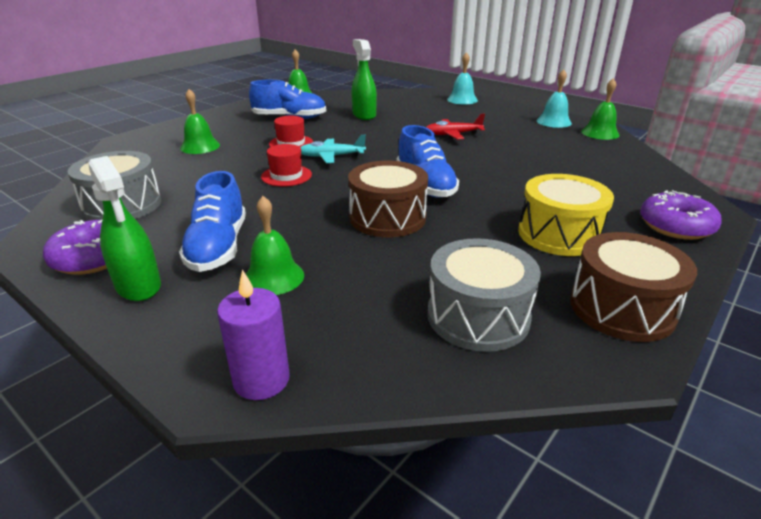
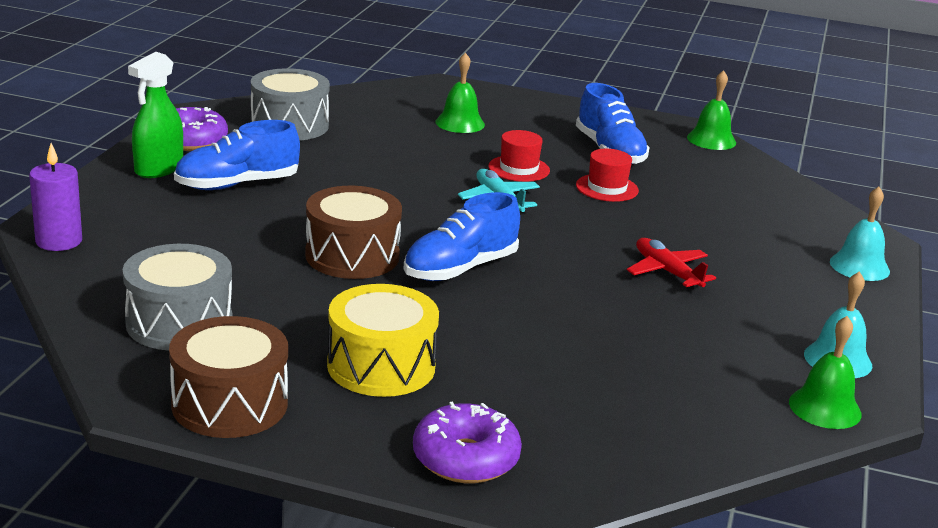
camera: 65 degrees right, 5 degrees down
green bell [246,196,304,295] -> none
red hat [261,144,312,187] -> red hat moved to [576,149,639,202]
green spray bottle [351,39,377,120] -> none

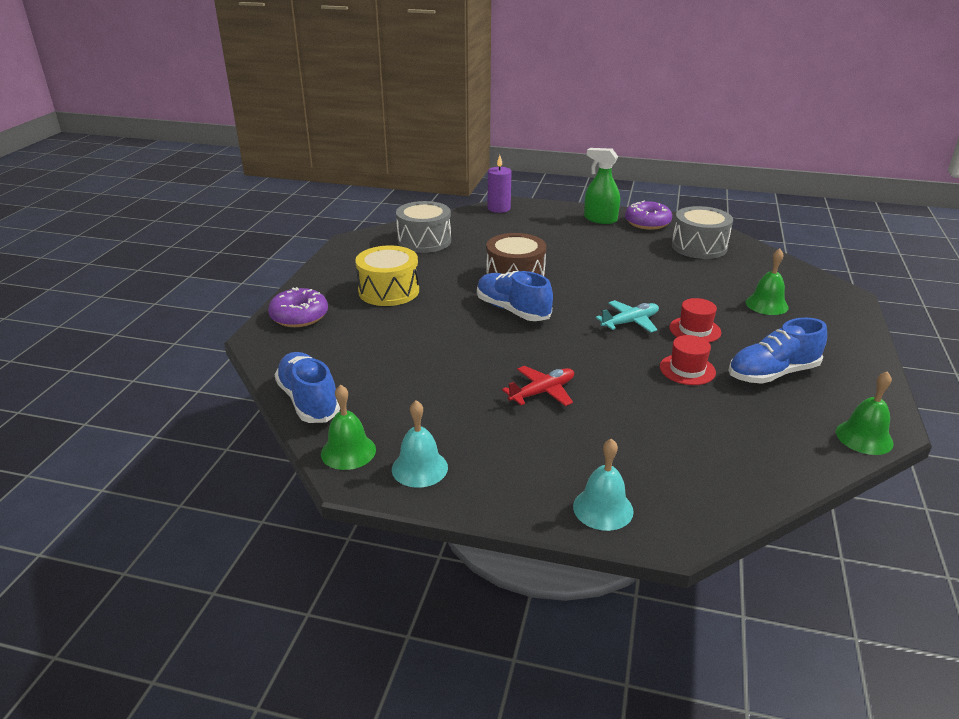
camera: 90 degrees right, 5 degrees up
brown drum [169,316,288,438] -> none
blue shoe [174,120,300,190] -> blue shoe moved to [274,352,340,423]

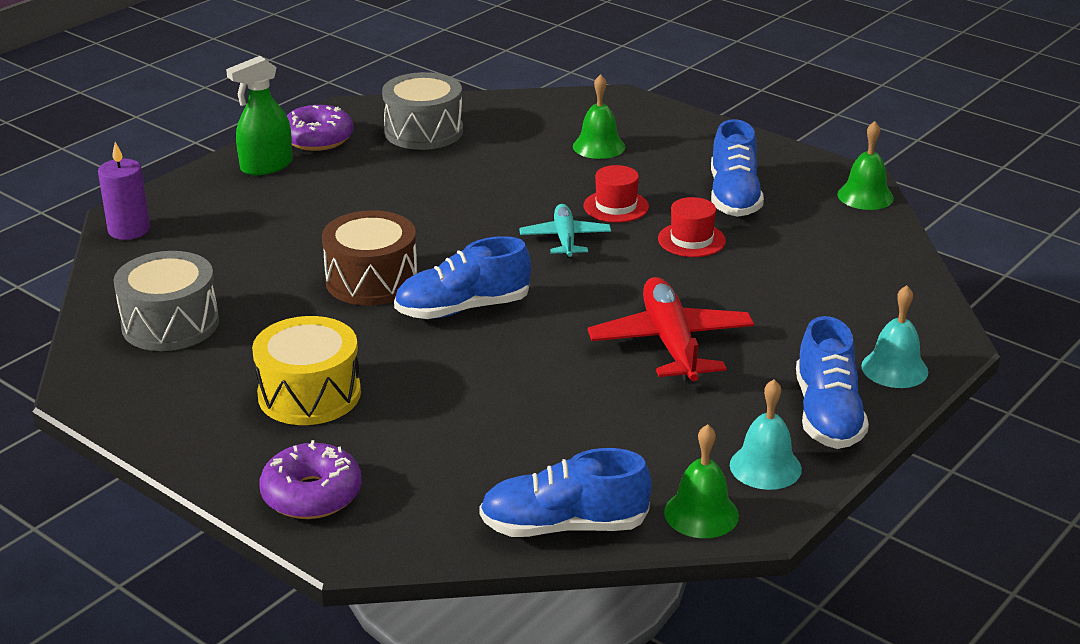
camera: 65 degrees left, 0 degrees up
red plane [502,366,574,406] -> red plane [588,277,754,381], size x1.64
none -> blue shoe [796,316,869,449]

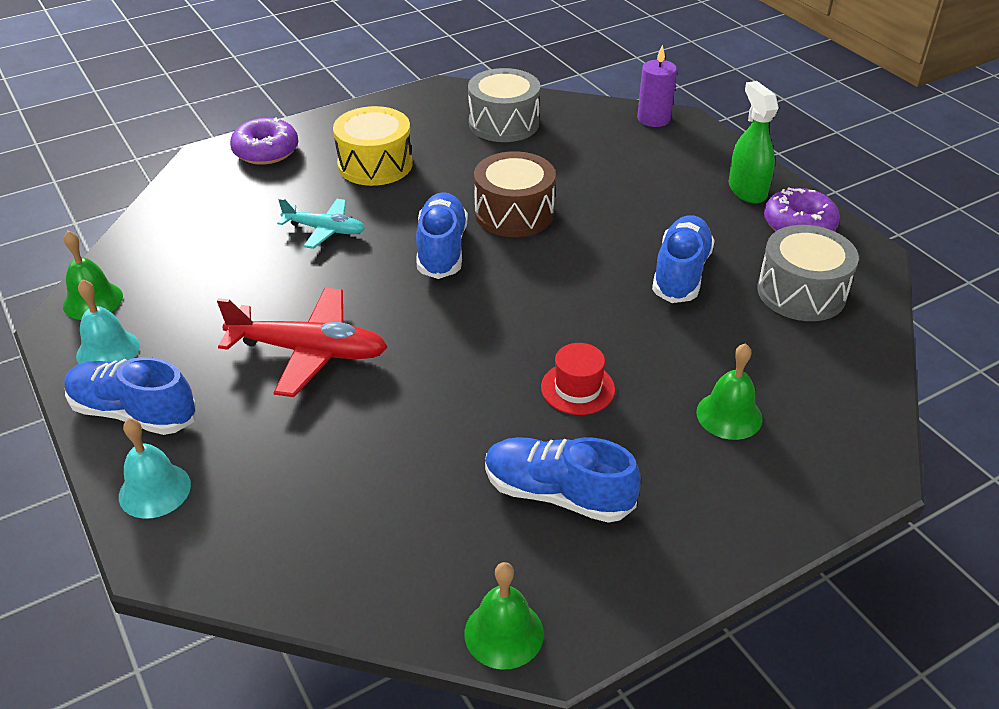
camera: 110 degrees right, 10 degrees up
blue shoe [479,448,652,537] -> blue shoe moved to [652,215,715,303]
turquoise plane [519,204,611,258] -> turquoise plane moved to [277,198,365,249]
red hat [658,197,726,257] -> none

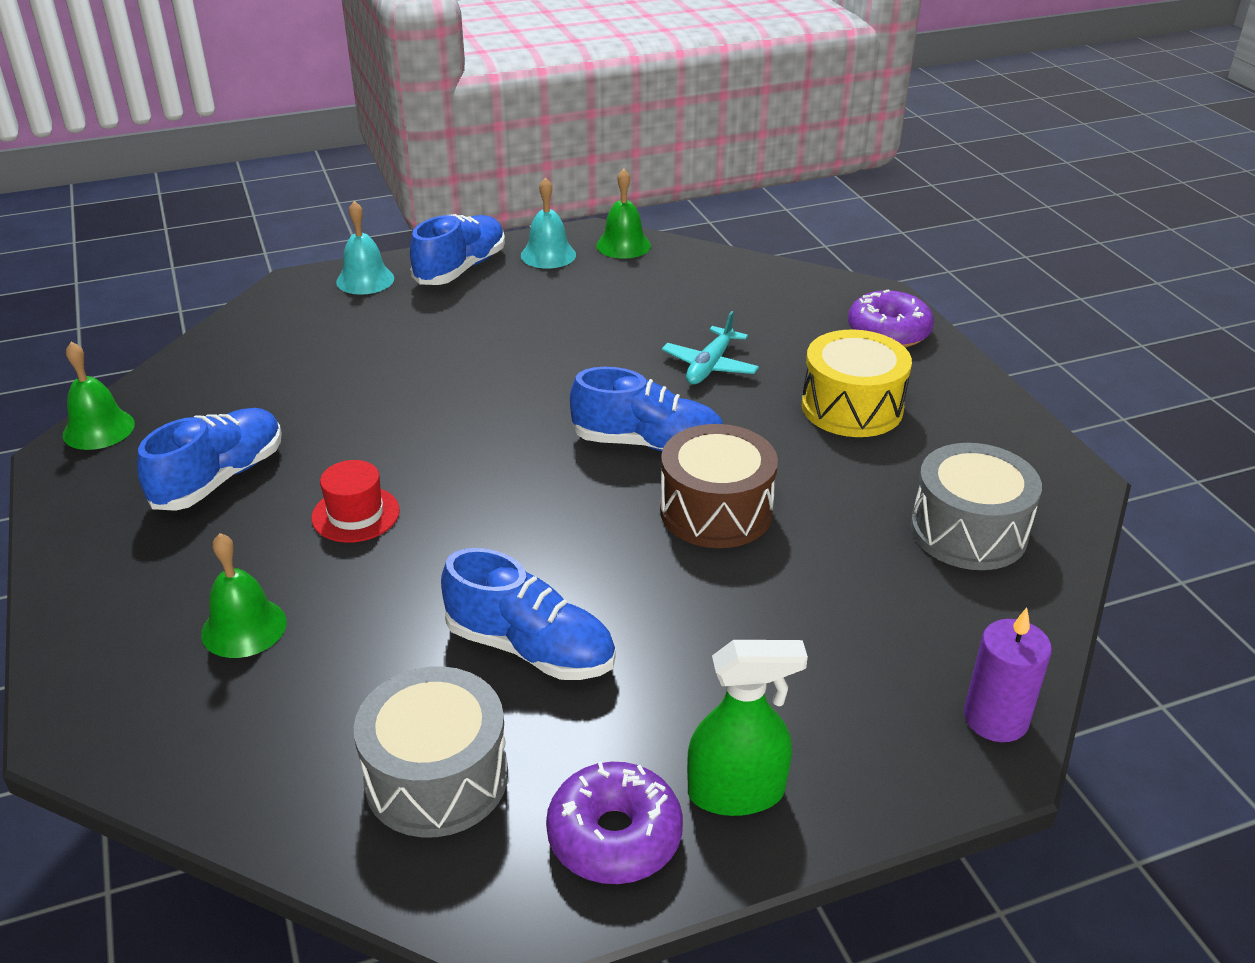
camera: 100 degrees right, 5 degrees down
red plane [217,288,387,397] -> none

